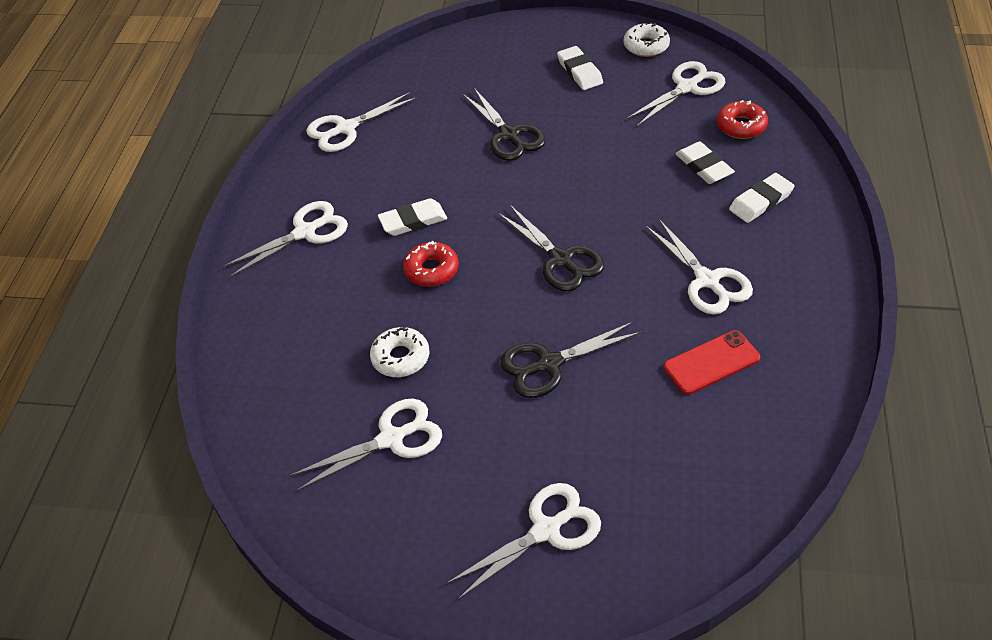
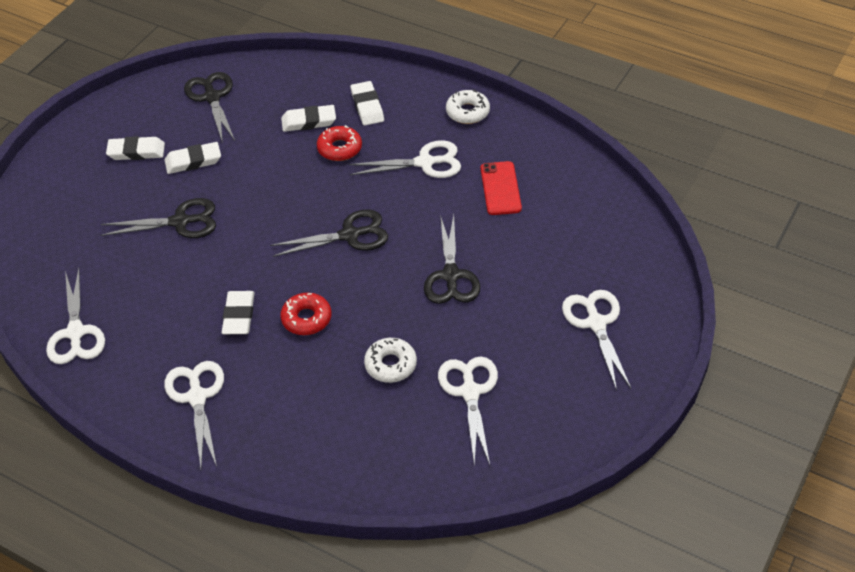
camera: 70 degrees left, 0 degrees up
white donut [624,23,670,57] -> white donut moved to [446,90,490,124]
white scissors [627,61,725,126] -> black scissors [184,72,235,143]
red donut [717,100,768,139] -> red donut moved to [317,125,362,161]
none -> white eraser [164,142,221,174]

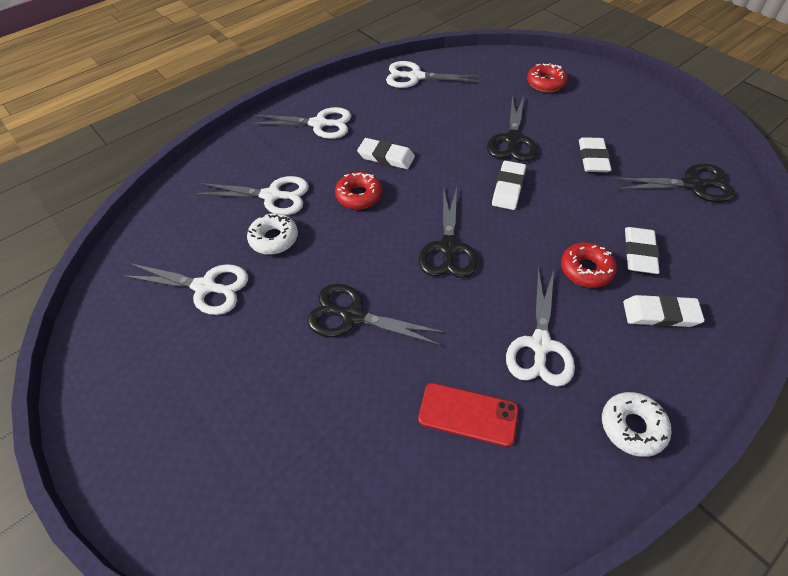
camera: 110 degrees right, 5 degrees up
white eraser [106,136,165,160] -> white eraser moved to [492,161,526,210]
white scissors [562,290,631,391] -> white scissors moved to [195,176,309,215]
none -> red donut [527,63,568,92]

